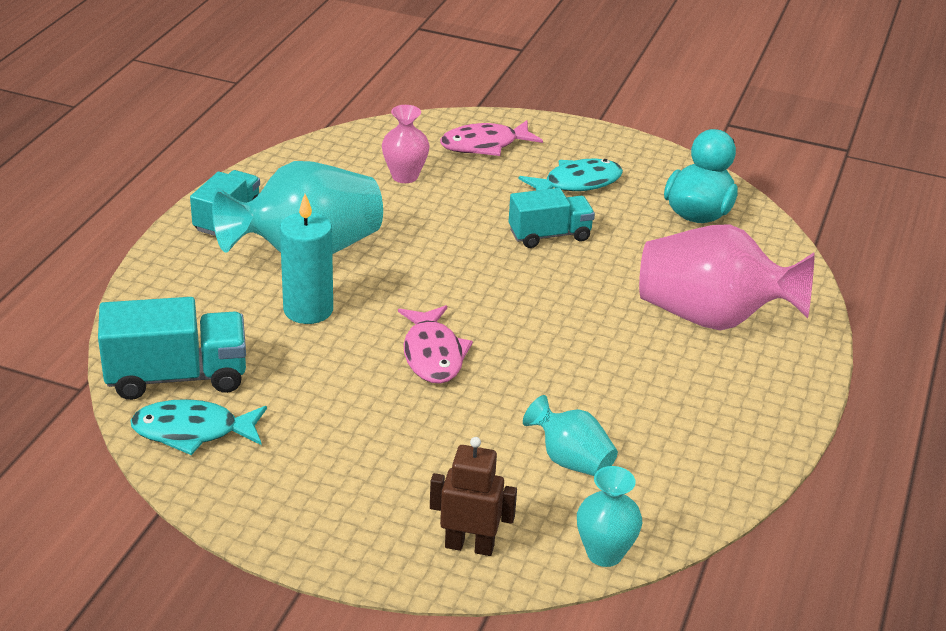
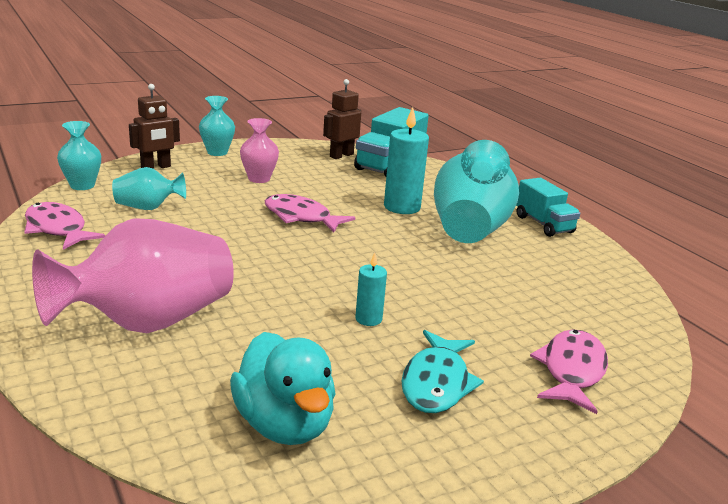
camera: 130 degrees right, 10 degrees down
turquoise fish [130,399,267,455] -> brown robot [323,79,361,159]
pink vase [382,105,429,183] -> pink vase moved to [240,118,279,183]
turquoise truck [509,188,595,248] -> turquoise candle [355,253,387,326]
none -> pink fish [24,202,106,250]
none -> turquoise vase [199,96,235,156]

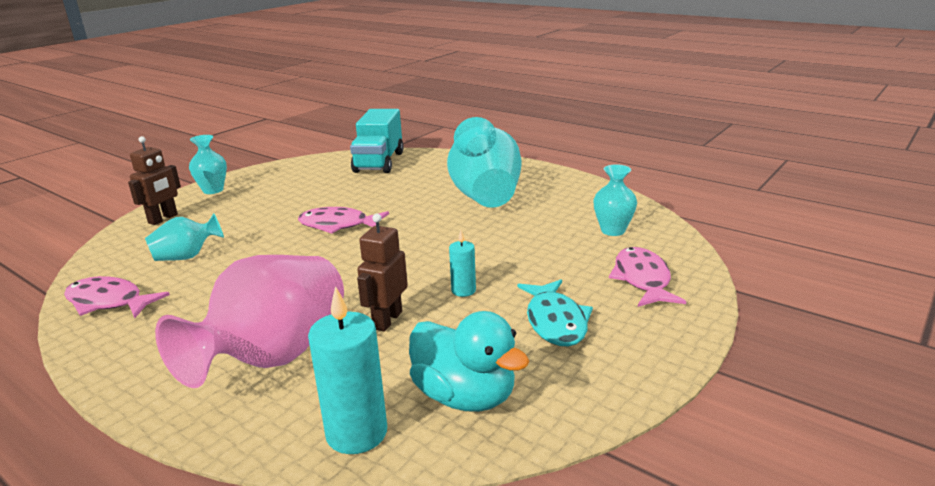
camera: 20 degrees left, 0 degrees up
turquoise vase [57,121,101,190] -> turquoise vase moved to [593,164,637,236]
pink vase [240,118,279,183] -> none
brown robot [323,79,361,159] -> brown robot moved to [357,214,408,331]
turquoise candle [384,107,429,214] -> turquoise candle moved to [308,286,387,454]
turquoise truck [516,178,580,237] -> none

